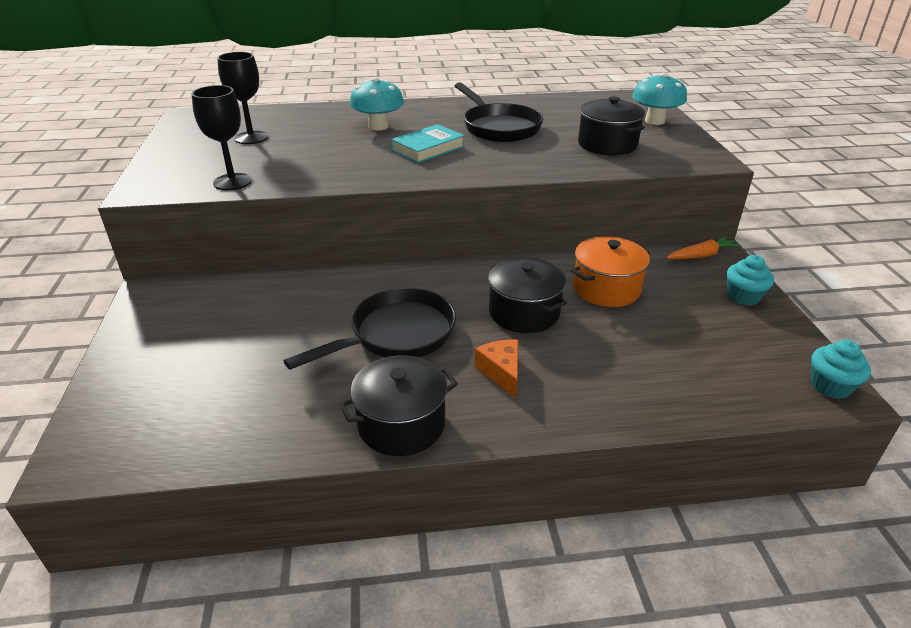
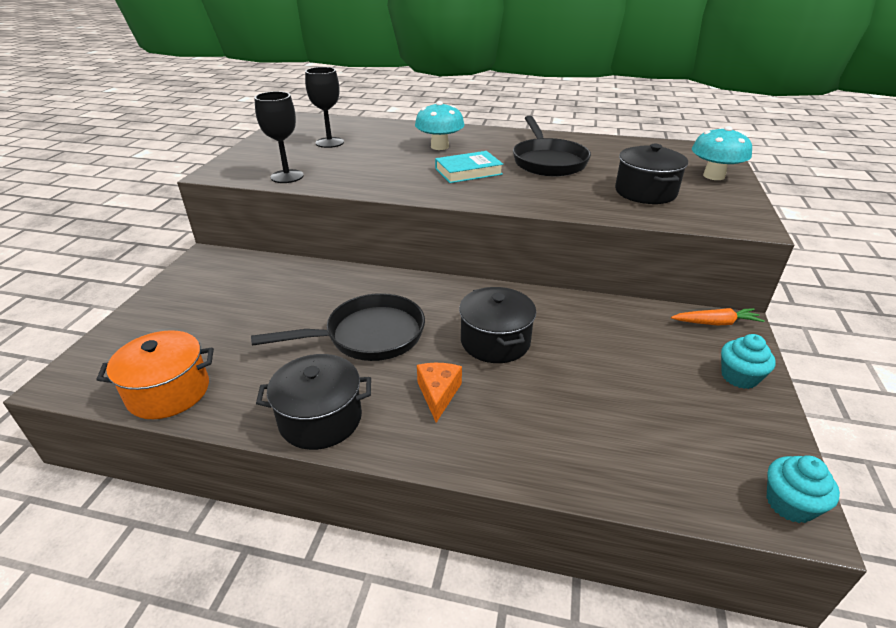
camera: 20 degrees right, 0 degrees up
orange pot [571,236,650,307] -> orange pot moved to [97,330,214,419]

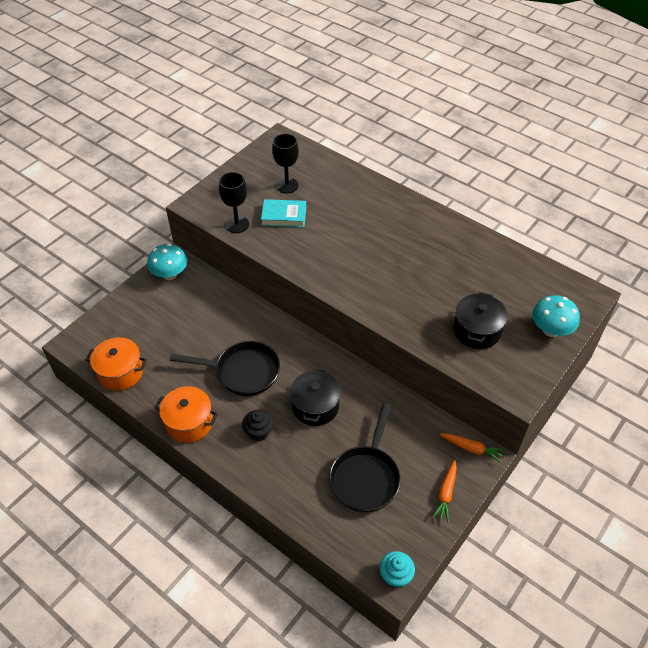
camera: 25 degrees right, 15 degrees up
black pot [256,354,371,450] -> orange pot [154,386,218,443]
turquoise mushroom [415,101,465,150] -> turquoise mushroom moved to [147,244,187,280]
orange cheese [417,363,462,423] -> black cupcake [242,410,273,442]
turquoise book [435,151,503,183] -> turquoise book moved to [261,199,306,227]
black pan [513,116,591,176] -> black pan moved to [329,403,401,513]
turquoise cupcake [721,334,776,389] -> orange carrot [432,460,457,522]

